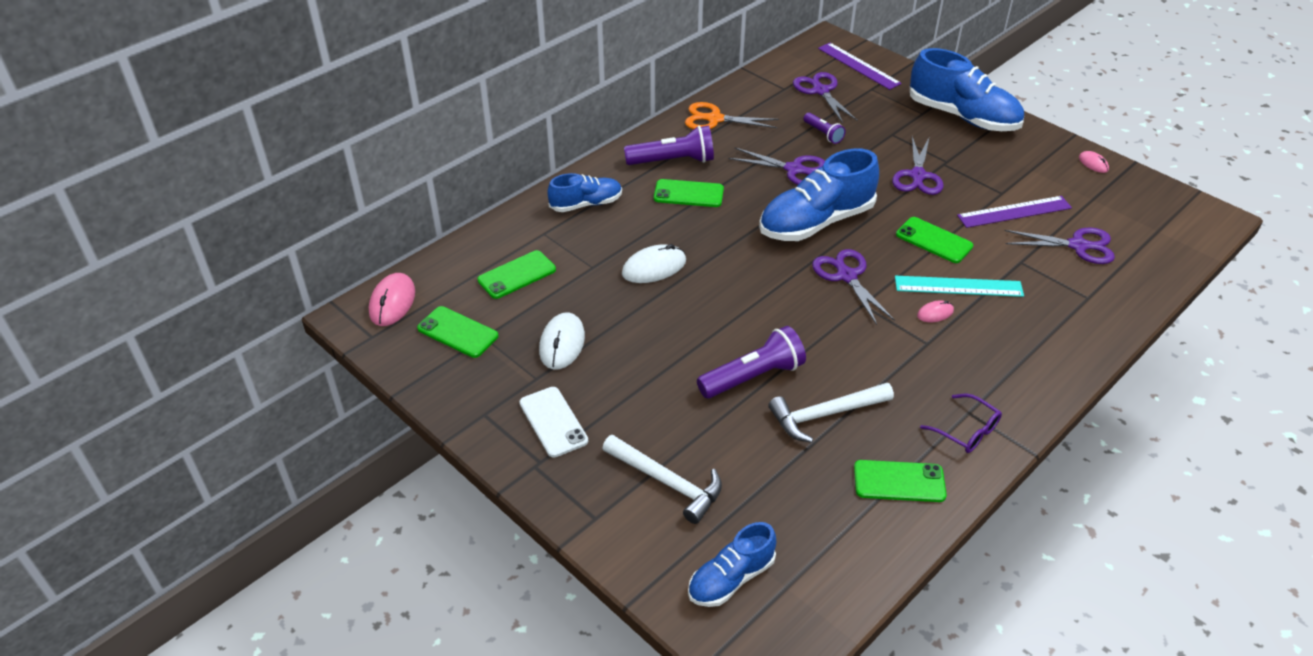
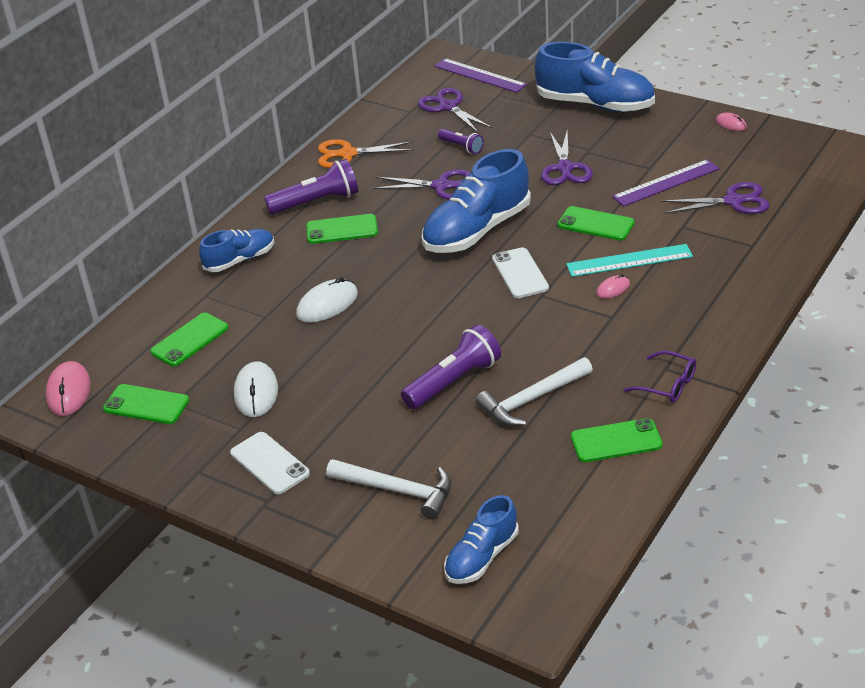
camera: 10 degrees left, 5 degrees down
purple scissors [812,249,895,325] -> white phone [492,247,549,298]

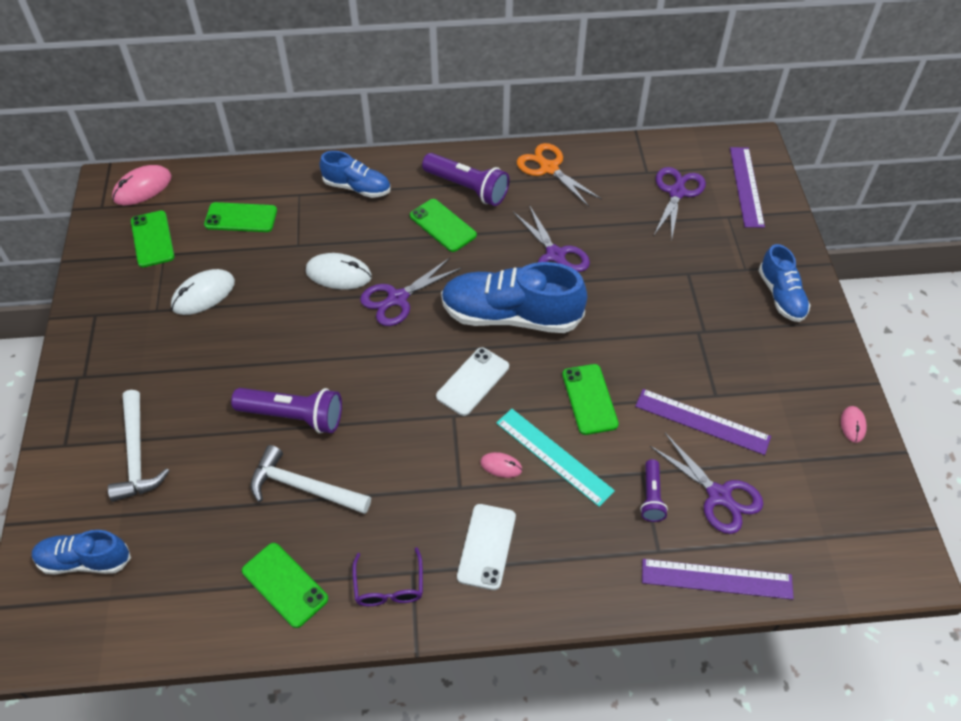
camera: 50 degrees right, 15 degrees up
white phone [230,432,310,494] -> white phone moved to [457,504,516,590]
purple flashlight [438,129,484,154] -> purple flashlight moved to [640,459,668,522]
blue shoe [535,42,655,112] -> blue shoe [759,244,810,322], size x0.57
purple scissors [541,131,593,185] -> purple scissors moved to [360,258,462,326]
none -> purple ruler [642,559,794,600]

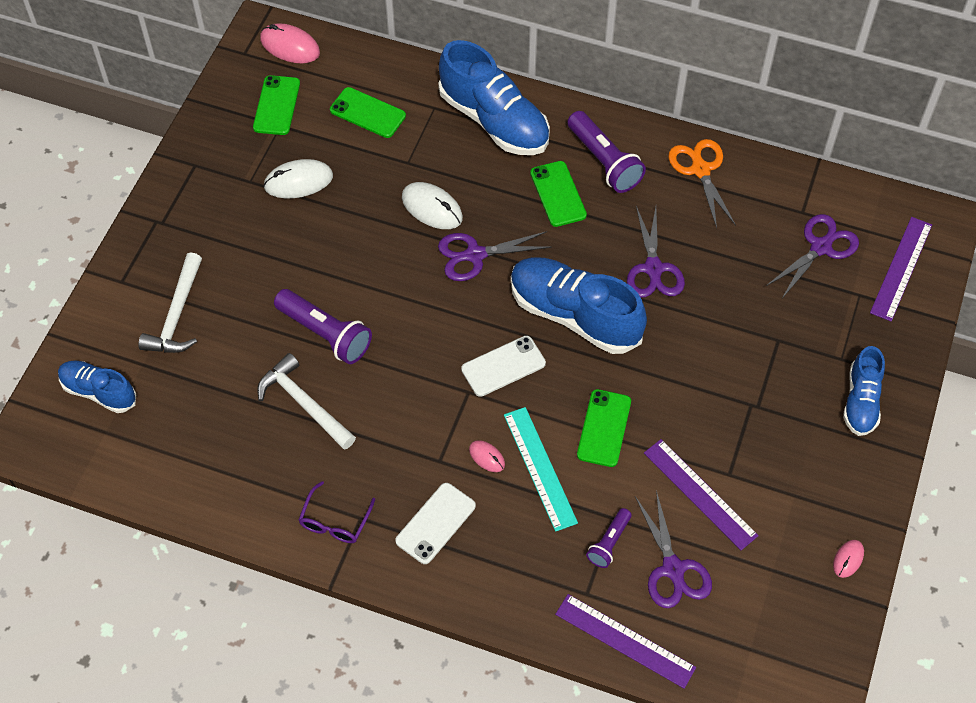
camera: 25 degrees right, 5 degrees up
pink mouse [112,165,172,205] -> pink mouse turned 45 degrees clockwise [260,23,320,63]
green phone [242,543,328,628] -> none
blue shoe [319,151,391,198] -> blue shoe [438,40,550,155], size x1.75

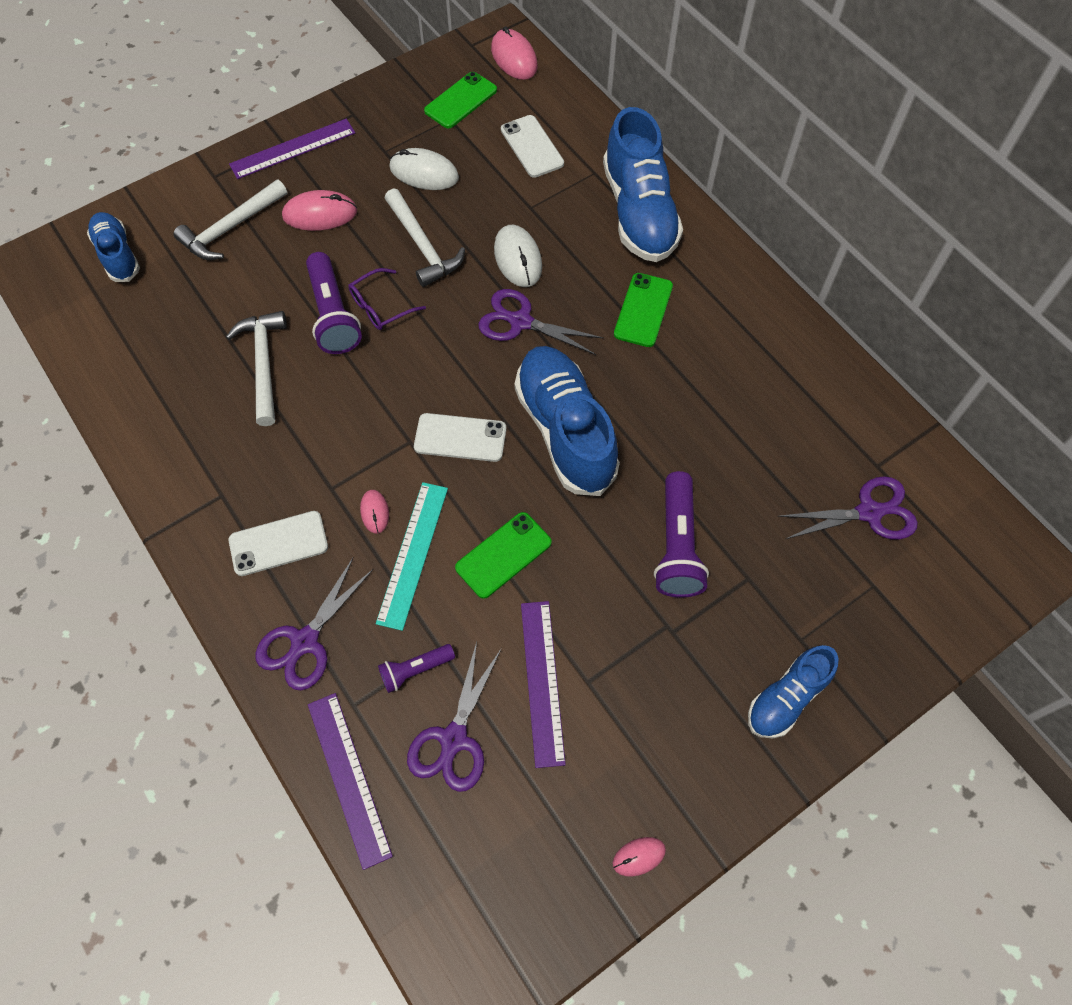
camera: 35 degrees right, 5 degrees up
purple glasses [298,481,376,543] -> purple glasses moved to [348,268,426,330]
green phone [330,87,406,138] -> white phone [501,115,564,178]
purple flashlight [567,111,646,193] -> purple flashlight moved to [654,471,709,598]
purple scissors [627,206,685,298] -> purple scissors moved to [255,557,374,690]
orange scissors [668,139,736,228] -> none
purple ruler [870,217,932,322] -> purple ruler moved to [229,119,355,179]
none -> pink mouse [282,190,357,231]
none -> white hammer [384,188,465,287]

